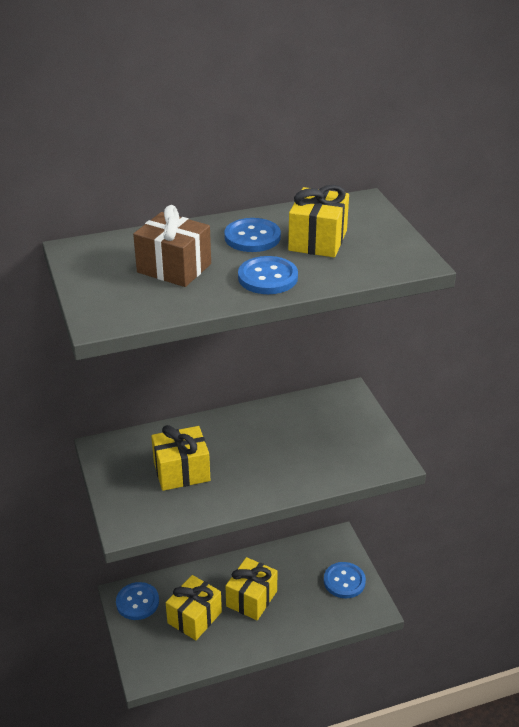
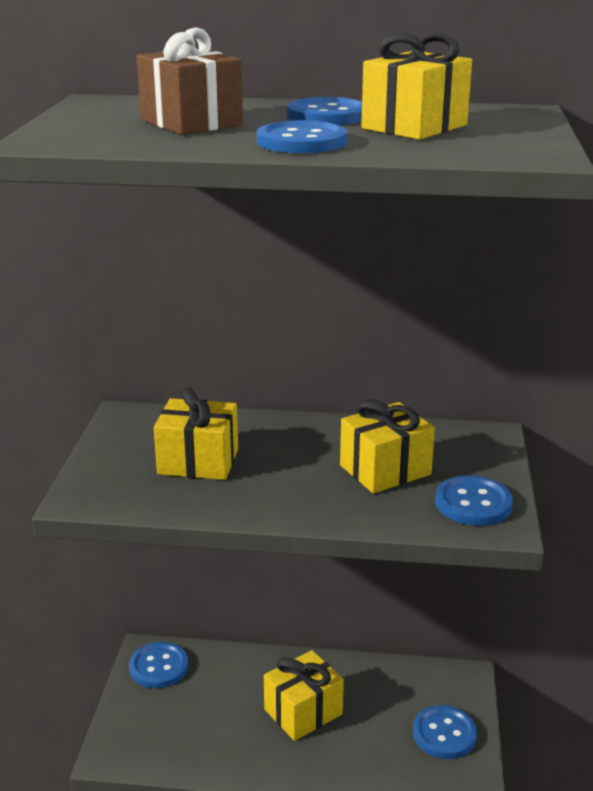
camera: 25 degrees right, 10 degrees down
yellow gift [166,575,222,640] -> yellow gift moved to [340,399,435,493]
none -> blue button [435,475,513,526]

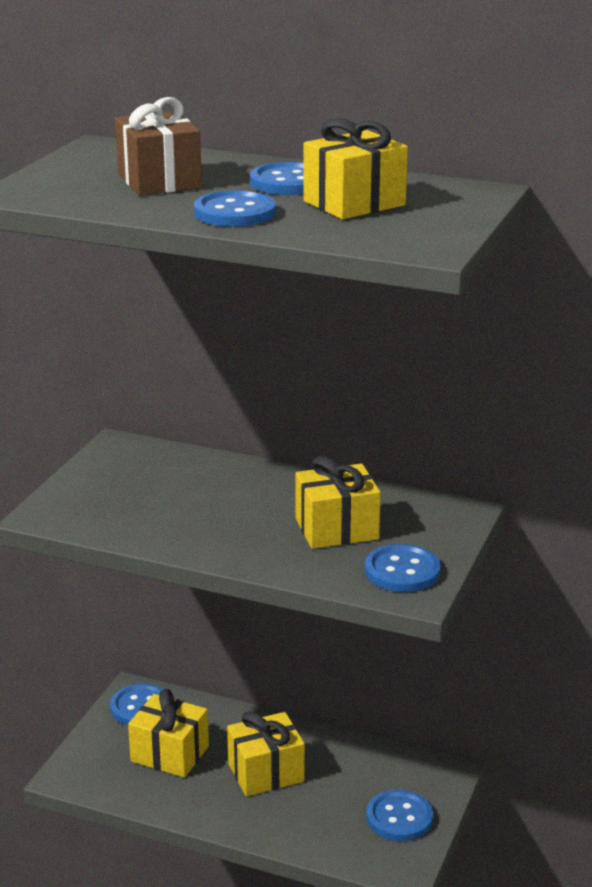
camera: 15 degrees right, 0 degrees up
yellow gift [154,387,238,480] -> yellow gift moved to [128,689,209,778]

